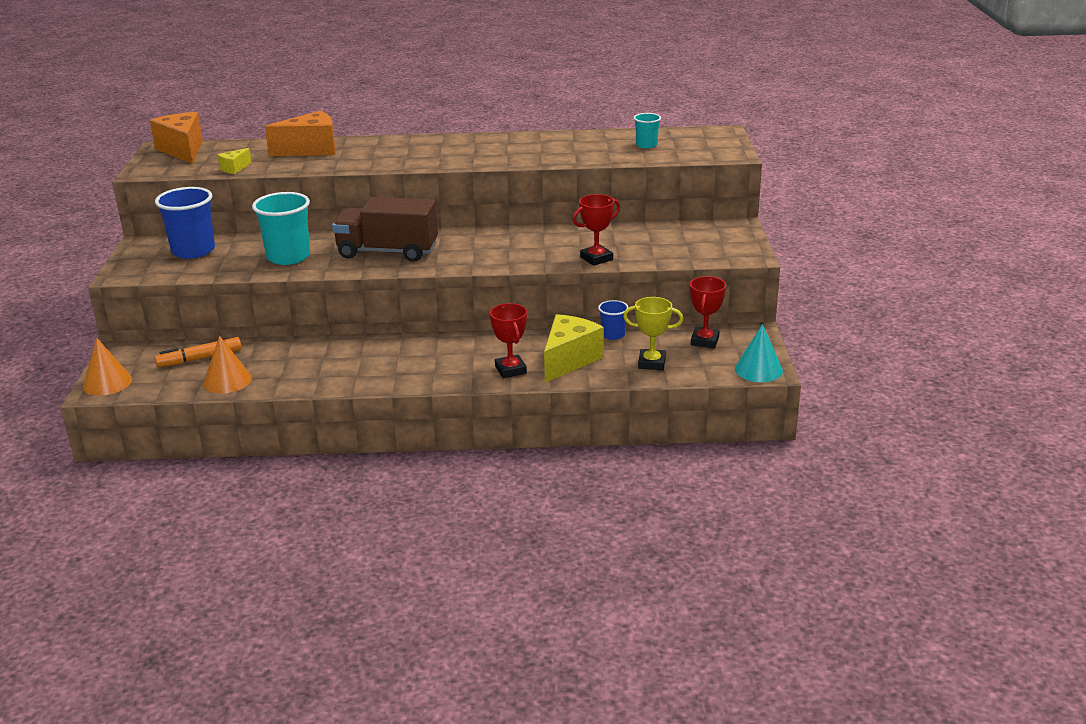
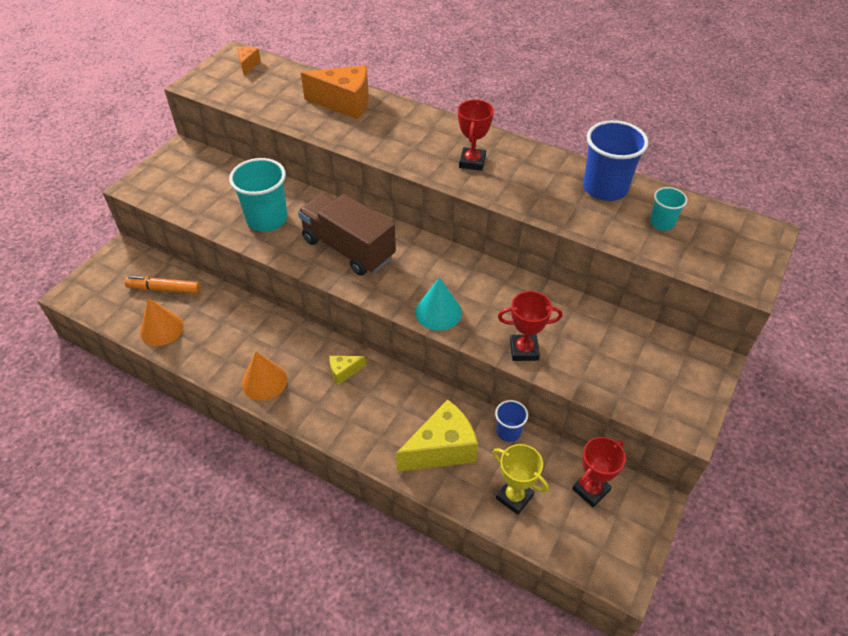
camera: 30 degrees right, 20 degrees up
orange cone [83,338,132,396] -> orange cone moved to [242,352,287,401]
orange cheese [150,112,203,164] -> orange cheese [237,47,261,75], size x0.49
blue cup [155,187,215,259] -> blue cup moved to [583,120,649,201]
yellow cheese [217,148,252,174] -> yellow cheese moved to [329,356,366,385]
red trophy [490,303,527,378] -> red trophy moved to [458,100,494,171]
turquoise cone [735,324,783,382] -> turquoise cone moved to [415,277,462,331]

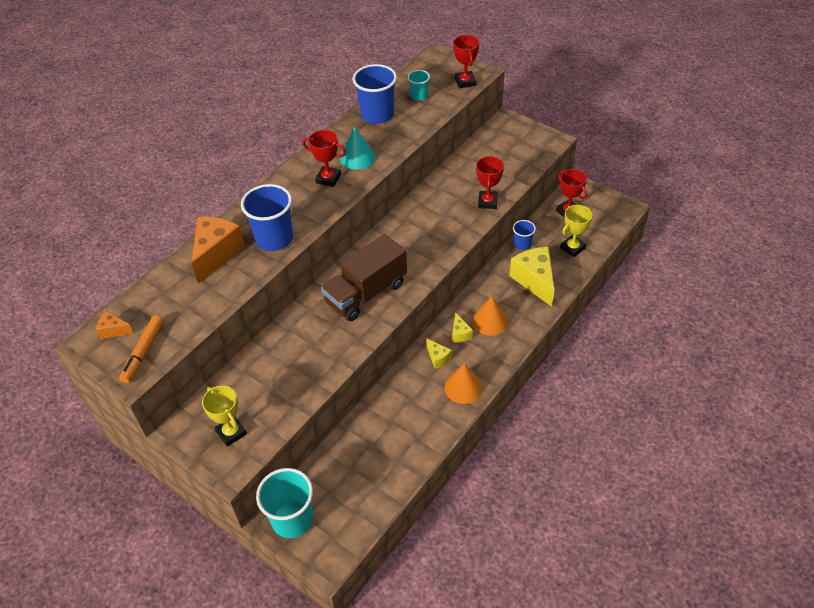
camera: 80 degrees left, 0 degrees up
orange marker [124,276,201,294] -> orange marker moved to [119,315,164,383]
orange cone [140,298,184,346] -> orange cone moved to [472,296,508,336]
turquoise cup [229,158,288,232] -> turquoise cup moved to [256,468,313,538]
turquoise cone [415,277,462,331] -> turquoise cone moved to [340,127,375,170]
none -> yellow trophy [202,386,247,447]
none -> blue cup [241,184,293,251]
none -> yellow cheese [426,338,452,369]
none -> red trophy [453,35,479,88]

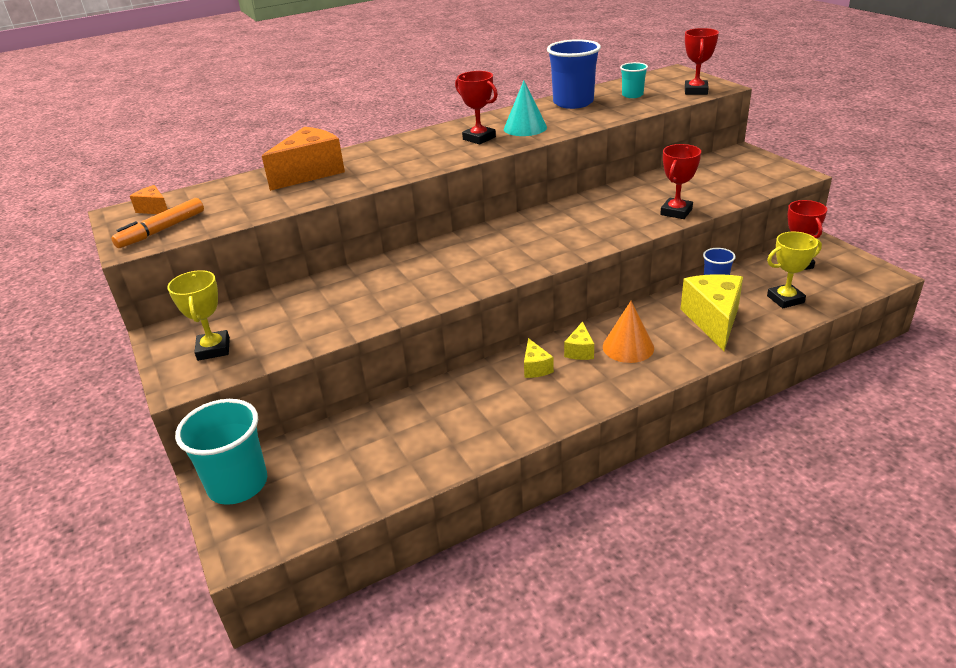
camera: 25 degrees right, 15 degrees down
blue cup [241,184,293,251] -> none
brown truck [321,234,407,321] -> none
orange cone [444,363,483,404] -> none

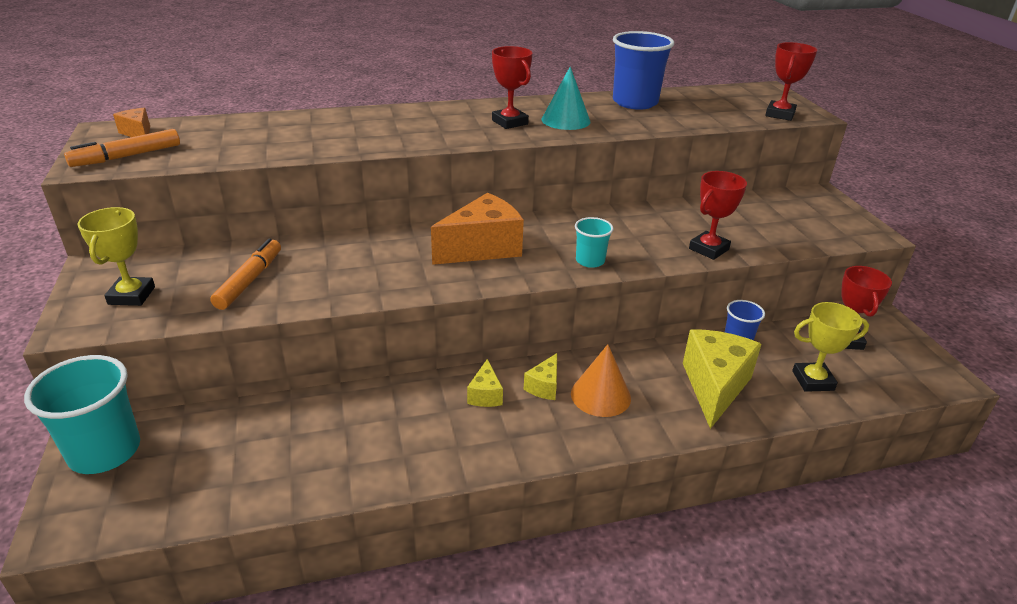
camera: 10 degrees right, 0 degrees up
orange cheese [262,127,345,191] -> orange cheese moved to [431,193,524,265]
turquoise cup [620,62,648,98] -> turquoise cup moved to [575,217,613,268]
none -> orange marker [210,239,281,310]

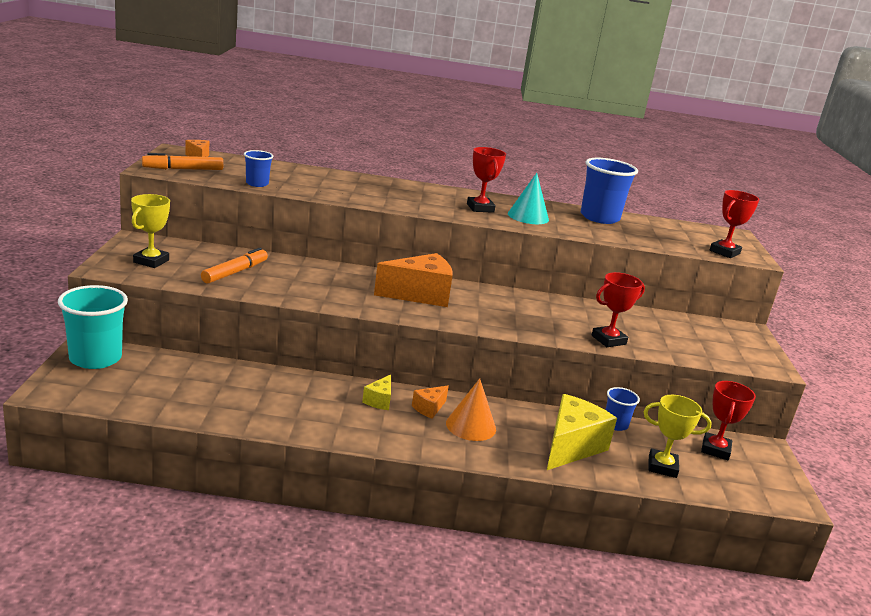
camera: 15 degrees right, 10 degrees down
yellow cheese [523,353,557,400] -> orange cheese [412,386,449,419]
turquoise cup [575,217,613,268] -> none
none -> blue cup [244,150,273,187]

